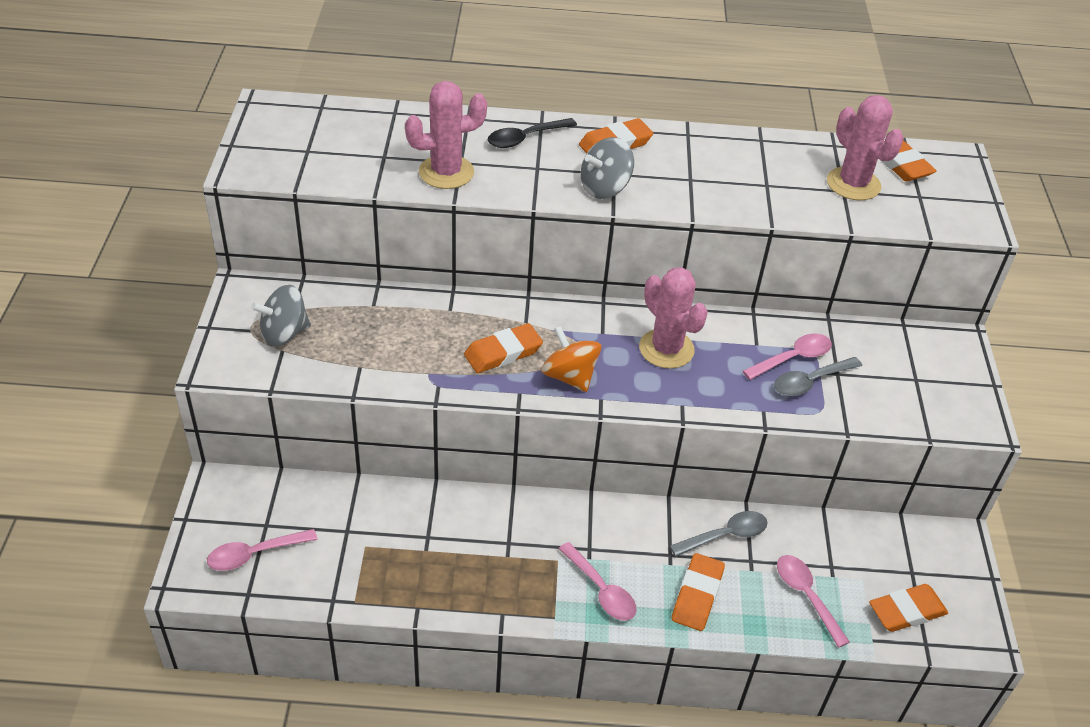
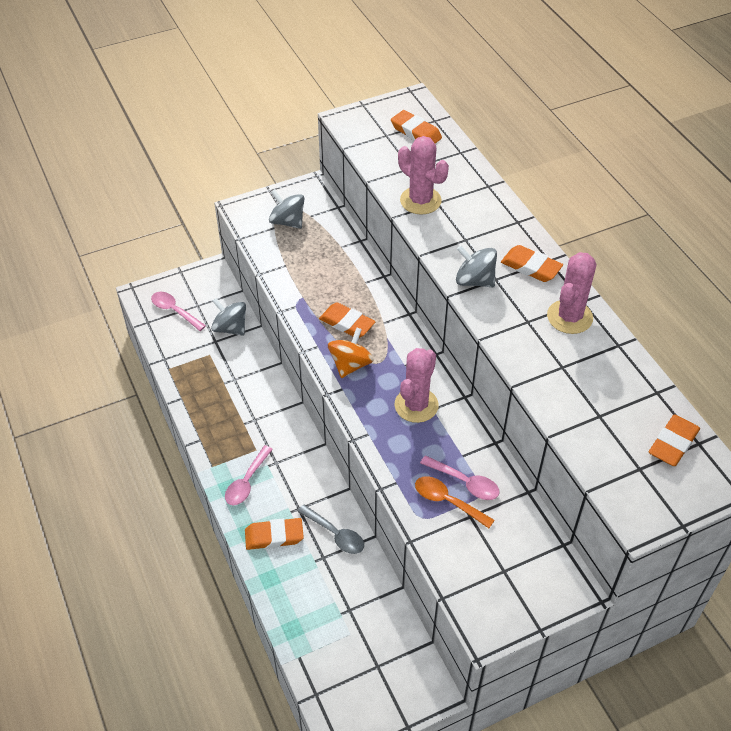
camera: 65 degrees right, 5 degrees up
black spoon [488,118,577,148] -> none
grey spoon [774,357,862,396] -> orange spoon [415,476,494,528]
pink spoon [777,555,850,648] -> none
pink cactus [827,95,904,200] -> pink cactus moved to [547,252,597,334]
orange eraser [869,584,948,632] -> orange eraser moved to [391,110,442,143]
none -> grey spinning top [211,298,246,336]

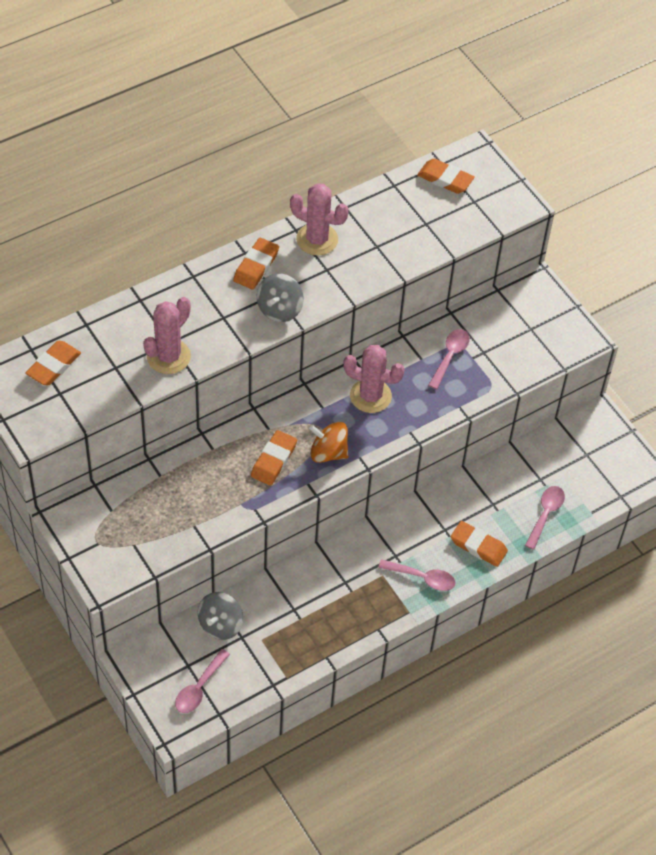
camera: 100 degrees left, 5 degrees up
orange eraser [245,518,304,550] -> orange eraser turned 45 degrees counterclockwise [451,521,508,567]
grey spinning top [269,189,304,229] -> none
grey spoon [297,504,364,554] -> none
orange spoon [415,476,494,528] -> none
none -> pink spoon [525,486,565,550]

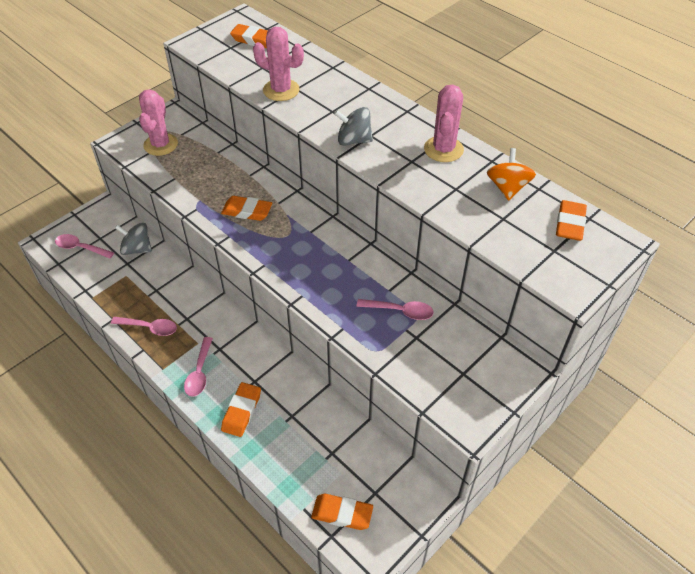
camera: 80 degrees right, 5 degrees down
orange eraser [233,238,279,289] -> orange eraser moved to [311,494,373,530]
orange spinning top [309,422,348,463] -> orange spinning top moved to [487,148,536,201]
pink cactus [343,345,405,413] -> pink cactus moved to [139,89,178,156]
pink spoon [525,486,565,550] -> pink spoon moved to [111,317,177,336]

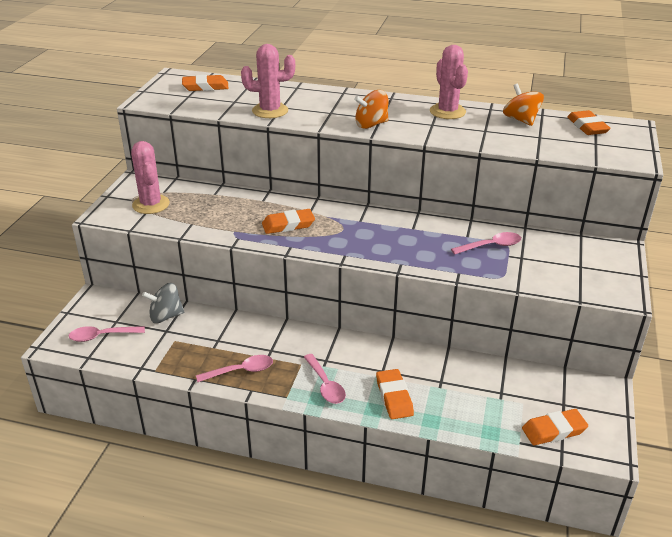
camera: 30 degrees left, 15 degrees down
grey spinning top [334,107,373,146] -> orange spinning top [354,90,388,129]

